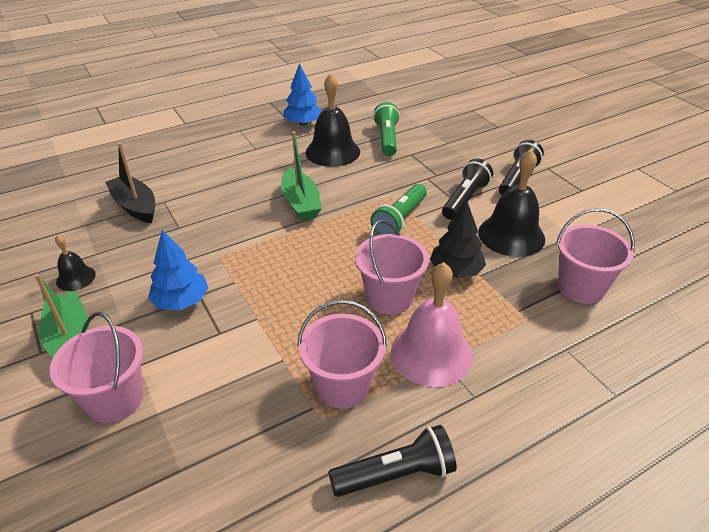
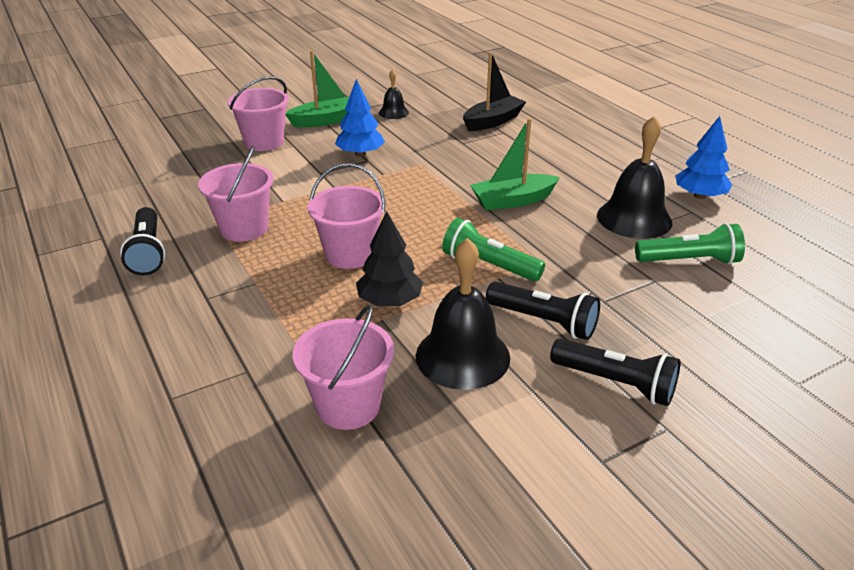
camera: 90 degrees right, 5 degrees down
pink bell [391,262,473,387] -> none

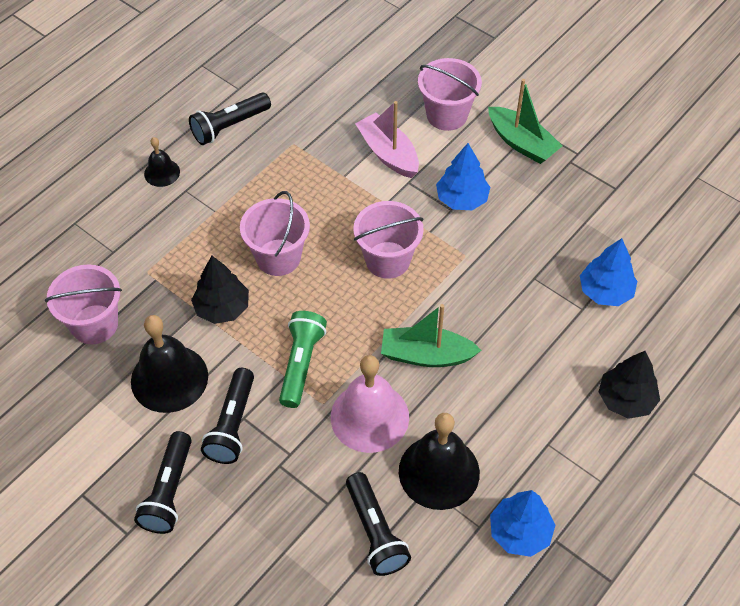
camera: 70 degrees right, 20 degrees up
pink bucket [198,146,274,242] -> pink bucket moved to [353,201,424,279]
black bell [379,69,409,119] -> black bell moved to [144,137,180,187]
black boat [463,52,526,131] -> blue tree [580,238,637,306]
green boat [470,118,560,210] -> green boat turned 45 degrees counterclockwise [381,304,481,367]
green flashlight [635,223,745,265] -> black flashlight [346,472,411,576]
none -> pink bell [331,355,409,453]
none -> pink boat [355,101,419,178]
none -> black tree [598,351,660,419]

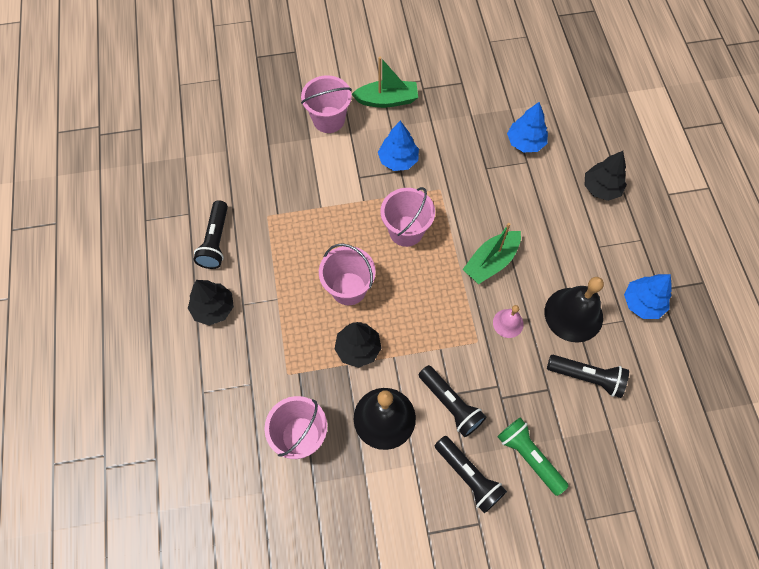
camera: 50 degrees left, 10 degrees up
black bell [144,137,180,187] -> black tree [188,280,234,326]
green flashlight [279,311,327,408] -> green flashlight moved to [497,417,569,496]
pink bell [331,355,409,453] -> pink bell [493,305,524,338], size x0.52
pink boat [355,101,419,178] -> none

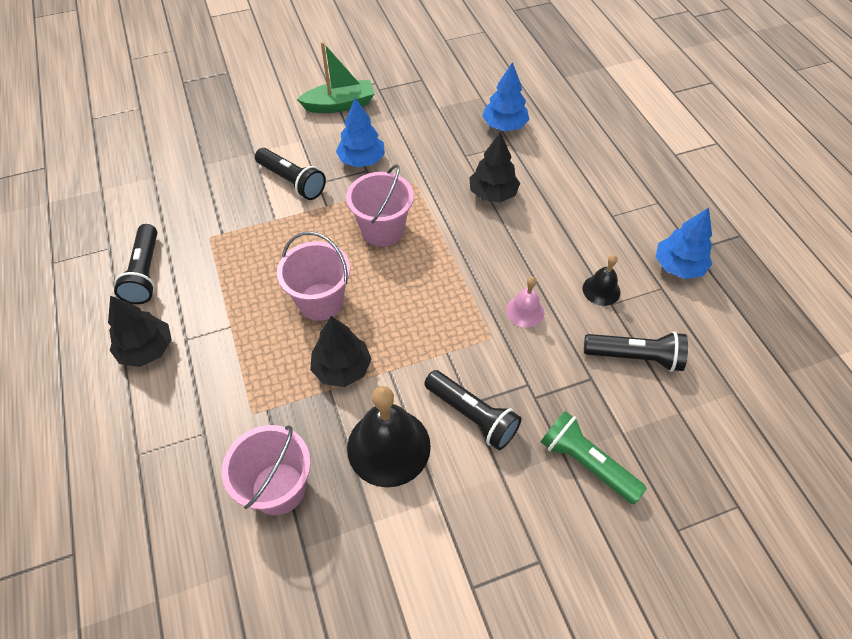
camera: 10 degrees left, 10 degrees down
pink bucket [301,76,352,133] -> none
black flashlight [435,436,507,513] -> black flashlight moved to [255,148,326,200]
green boat [462,223,521,284] -> none
black bell [545,277,604,343] -> black bell [583,255,620,306], size x0.52
black tree [584,151,627,201] -> black tree moved to [469,132,520,203]

